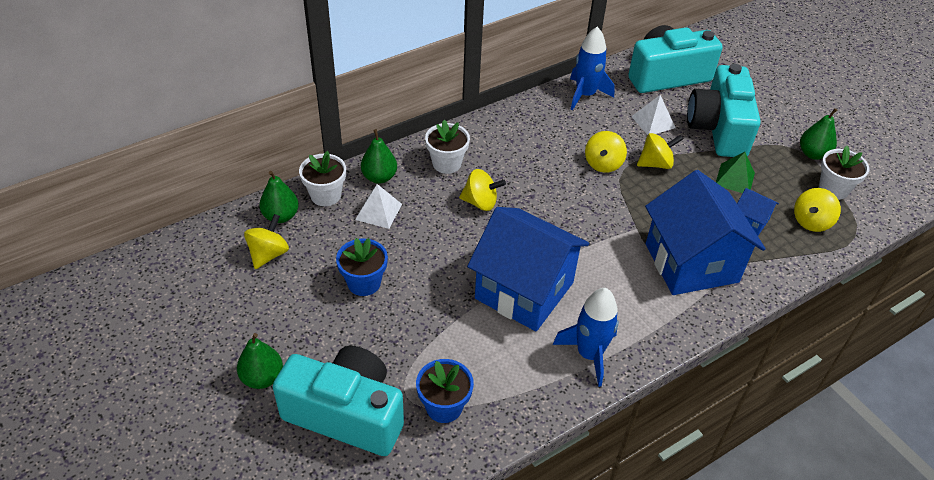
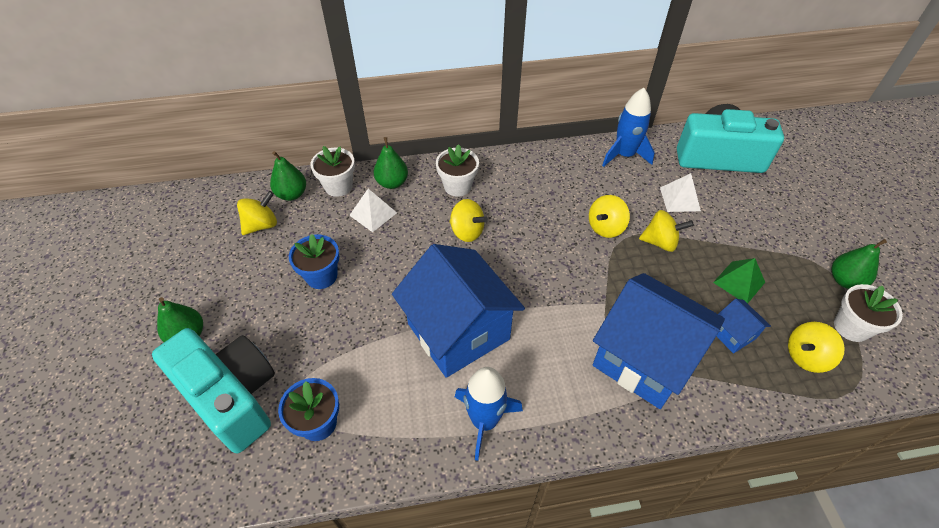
camera: 25 degrees right, 5 degrees up
blue house [645,170,766,295] -> blue house turned 60 degrees counterclockwise [593,273,725,409]
turquoise camera [687,64,761,157] -> none

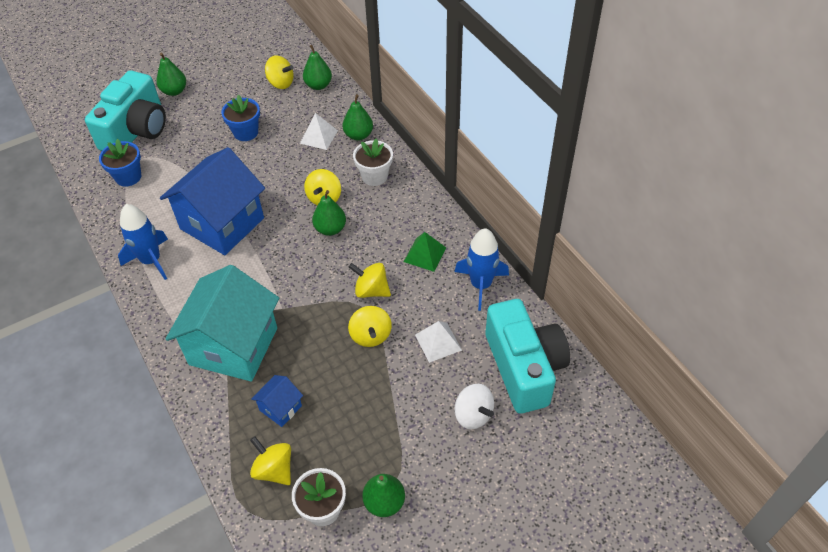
camera: 70 degrees right, 0 degrees up
white flower pot [310,146,355,197] -> none
blue house [593,273,725,409] -> turquoise house [166,265,279,382]
green pyramid [713,258,765,303] -> green pyramid moved to [404,232,446,272]
none -> green pear [312,190,346,236]
none -> white spinning top [454,384,494,429]

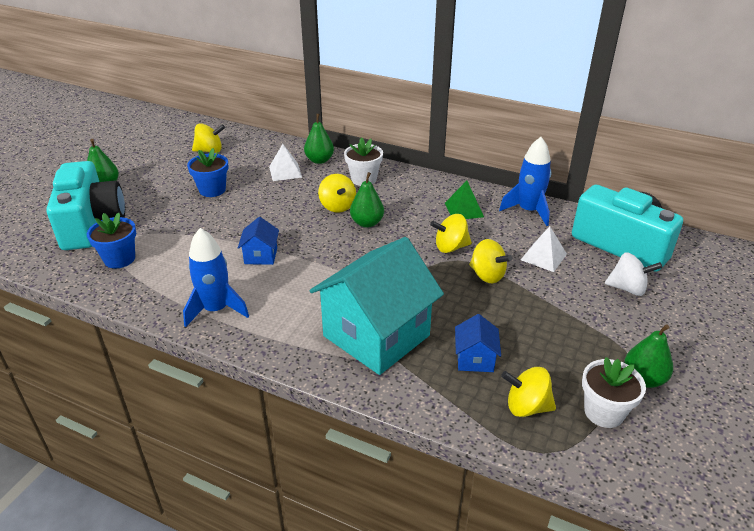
camera: 35 degrees left, 15 degrees down
blue house [160,147,265,255] -> blue house [238,217,279,265], size x0.43
turquoise house [166,265,279,382] -> turquoise house turned 60 degrees clockwise [310,237,444,375]
green pear [303,45,332,90] -> none

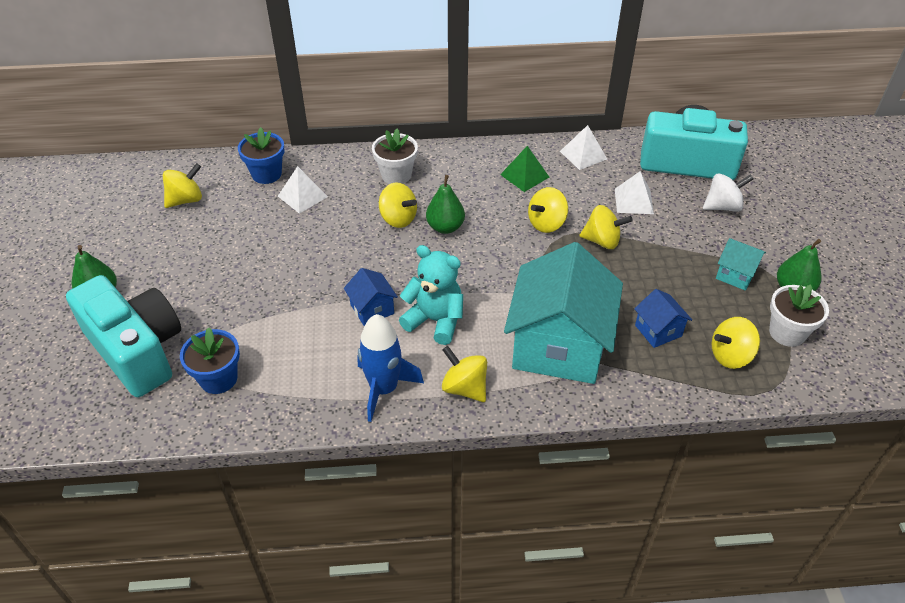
camera: 30 degrees left, 10 degrees up
blue flower pot [187,148,229,197] -> blue flower pot moved to [238,127,284,184]
green pear [304,114,334,164] -> none
blue rocket [499,137,551,226] -> white pyramid [560,125,607,170]
none -> turquoise teddy bear [399,245,463,345]
none -> yellow spinning top [442,346,487,402]
none -> turquoise house [716,238,766,291]

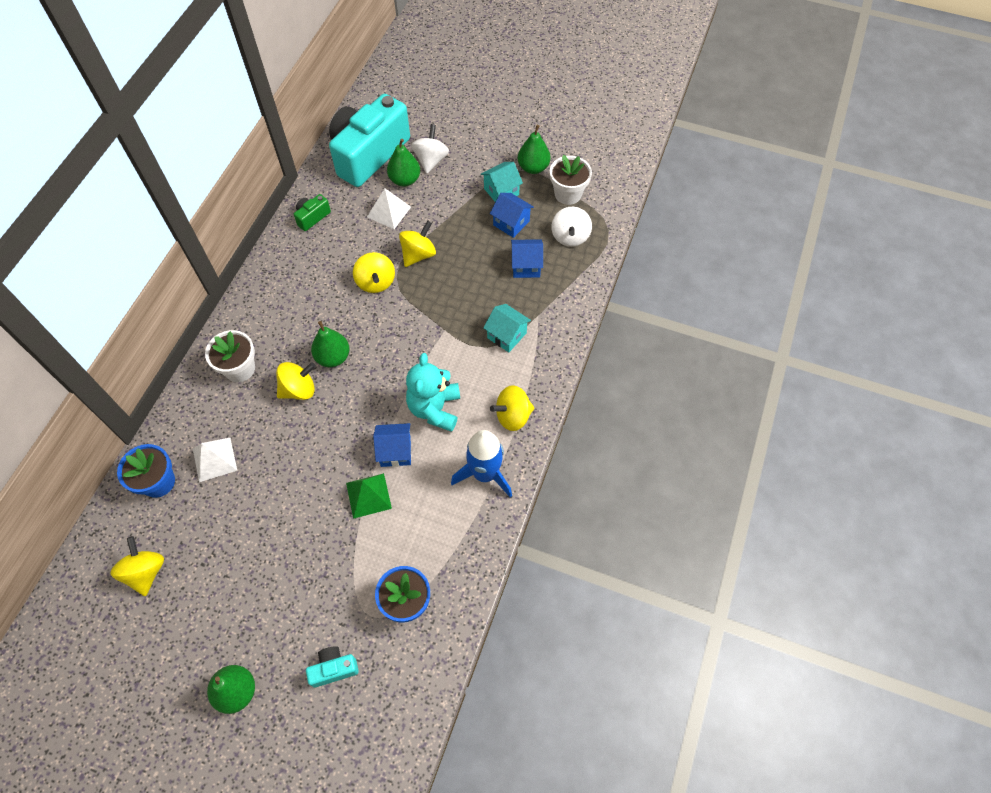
camera: 65 degrees left, 15 degrees up
turquoise camera [66,275,181,397] -> turquoise camera [306,646,359,688], size x0.40
turquoise teddy bear [399,245,463,345] -> turquoise teddy bear turned 45 degrees counterclockwise [406,353,460,432]
green pyramid [500,146,549,192] -> green pyramid moved to [346,473,392,519]
turquoise house [504,242,623,384] -> turquoise house [483,304,531,352], size x0.43
white pyramid [560,125,607,170] -> green camera [294,194,331,231]
yellow spinning top [712,317,760,369] -> white spinning top [551,207,592,247]
none -> green pear [387,139,420,187]
none -> blue house [490,193,534,238]

